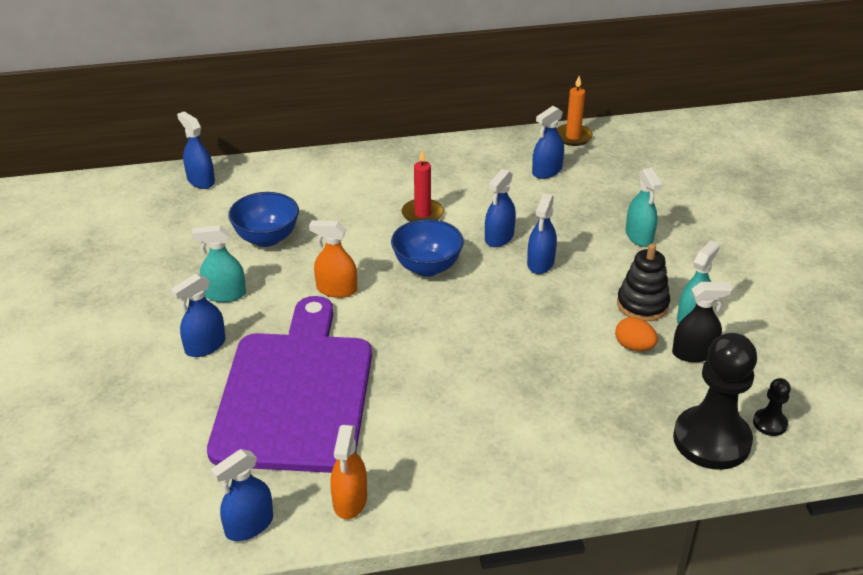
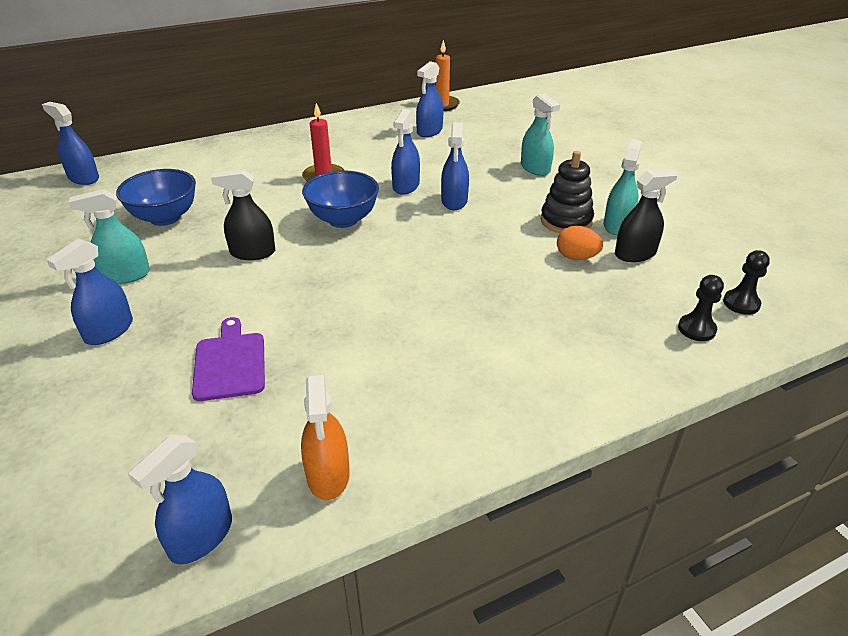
camera: 15 degrees left, 0 degrees up
purple cutting board [207,296,372,473] -> purple cutting board [192,317,265,401], size x0.40
orange spray bottle [309,220,357,298] -> black spray bottle [211,169,275,260]
black pawn [673,333,757,470] -> black pawn [678,275,724,341], size x0.44

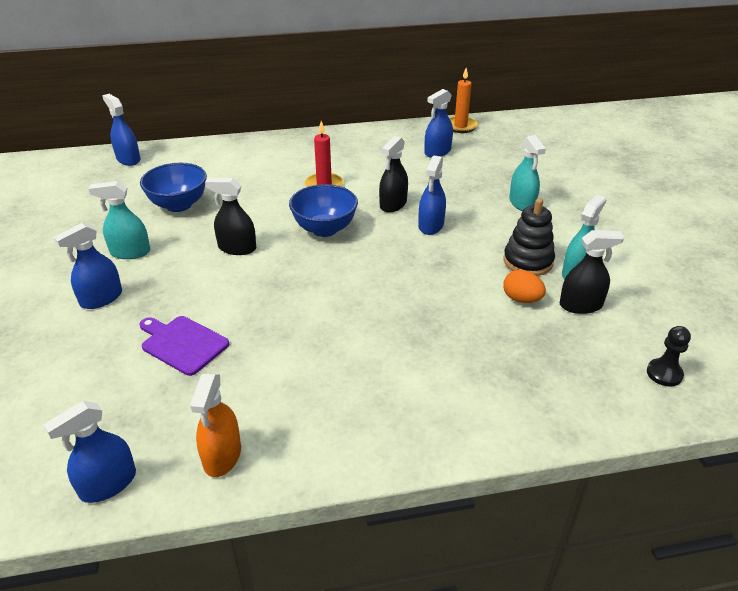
camera: 15 degrees right, 0 degrees up
purple cutting board [192,317,265,401] -> purple cutting board turned 60 degrees counterclockwise [139,316,229,376]
blue spray bottle [391,109,420,195] -> black spray bottle [379,136,408,212]
black pawn [678,275,724,341] -> none

